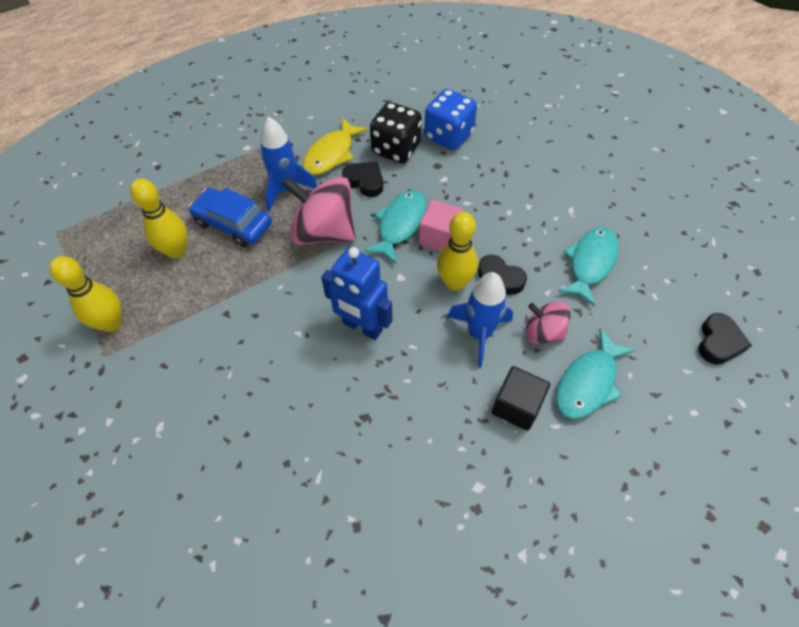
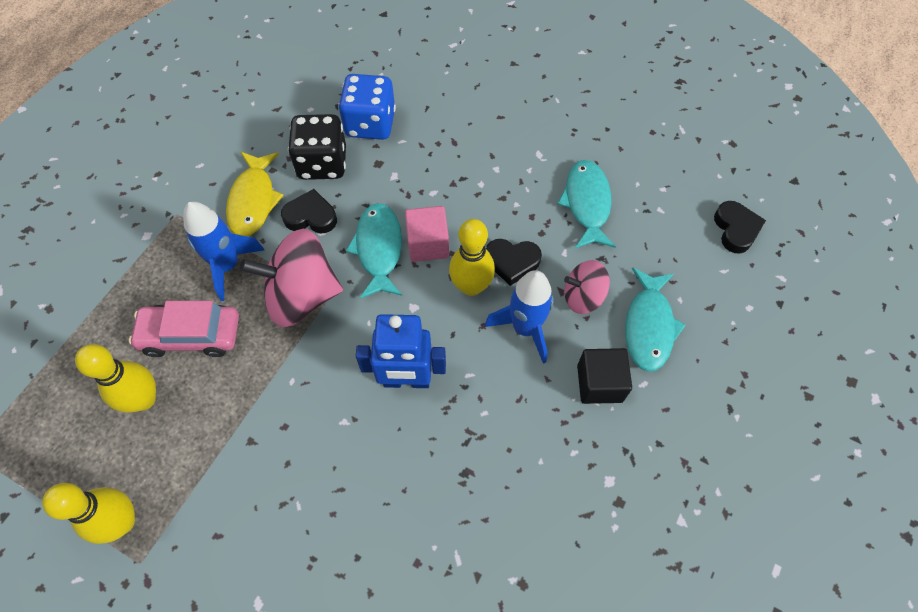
camera: 30 degrees left, 5 degrees up
blue car [188,188,272,247] -> pink car [129,301,239,357]

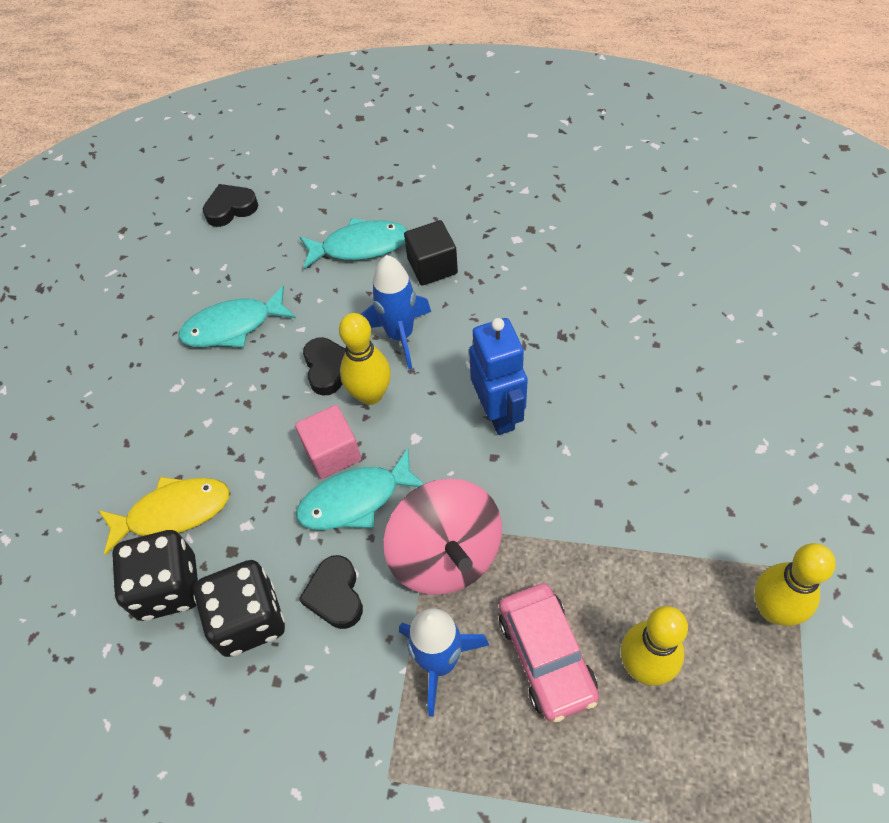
camera: 105 degrees left, 5 degrees down
yellow fish [226,152,284,236] -> yellow fish moved to [98,477,230,555]
blue dice [338,74,396,140] -> black dice [112,530,198,621]
pink spinning top [564,260,610,314] -> none

